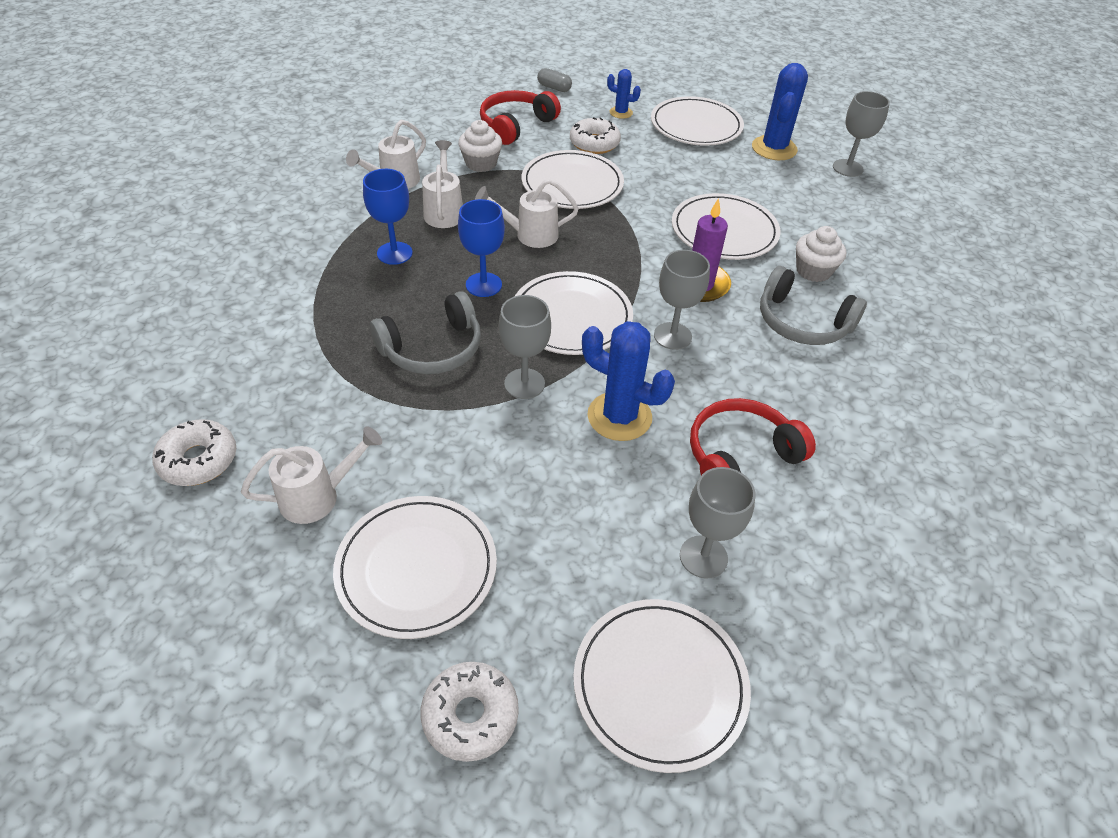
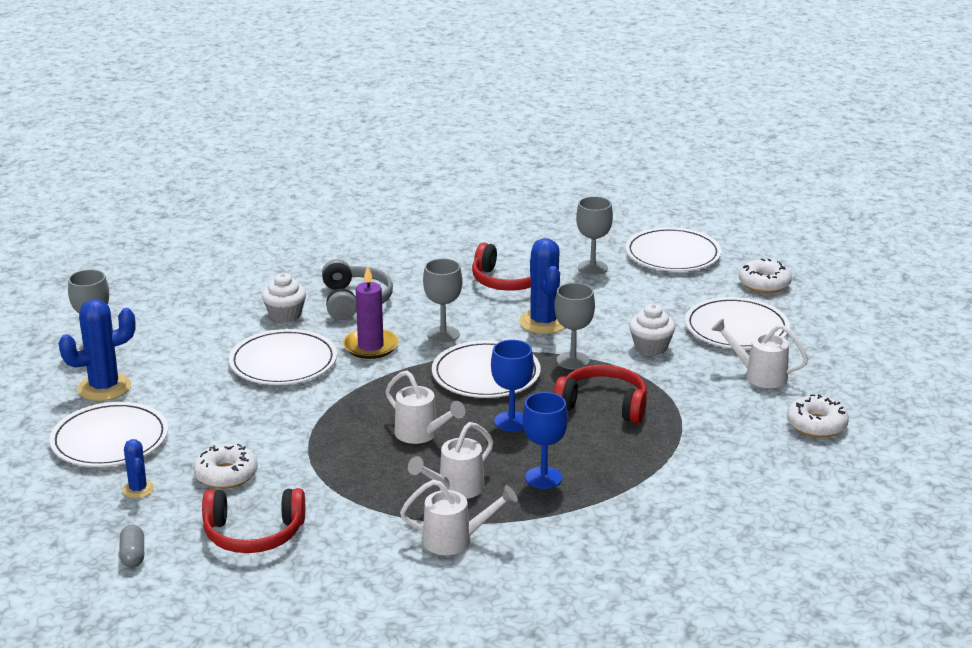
camera: 130 degrees left, 20 degrees down
grey headphones [370,291,481,374] -> red headphones [553,365,647,423]
white cupcake [458,120,502,172] -> white cupcake moved to [629,304,675,355]
white plate [522,150,624,209] -> none

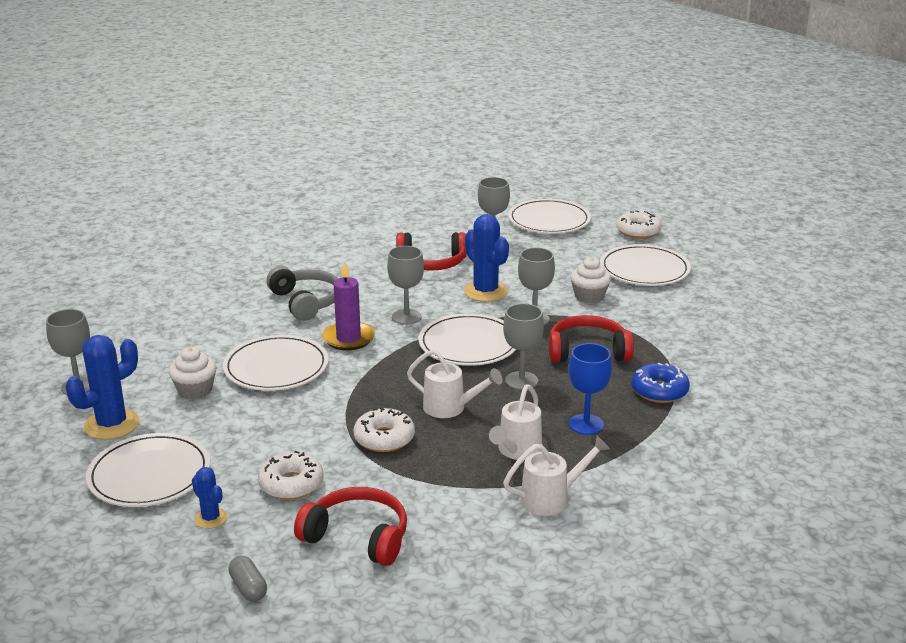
camera: 20 degrees left, 0 degrees up
red headphones [202,488,305,553] -> red headphones turned 135 degrees counterclockwise [294,487,407,566]
white cupcake [262,273,306,323] -> white cupcake moved to [169,347,216,399]
blue goblet [491,340,534,432] -> grey goblet [503,303,544,390]
white watering can [711,319,808,388] -> none
white donut [787,394,849,438] -> white donut moved to [354,407,415,452]
none -> blue donut [631,363,690,403]

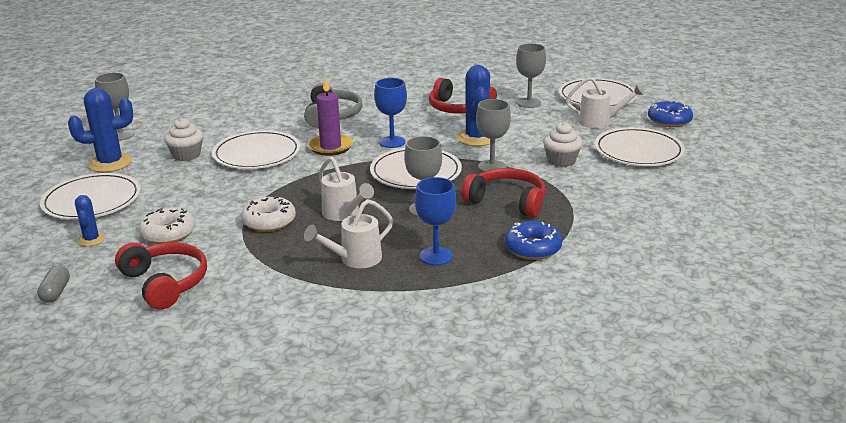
camera: 30 degrees right, 0 degrees up
grey goblet [387,246,424,325] -> blue goblet [374,78,407,148]
white watering can [503,436,610,516] -> white watering can moved to [566,77,644,128]
white donut [616,210,662,239] -> blue donut [648,100,693,127]

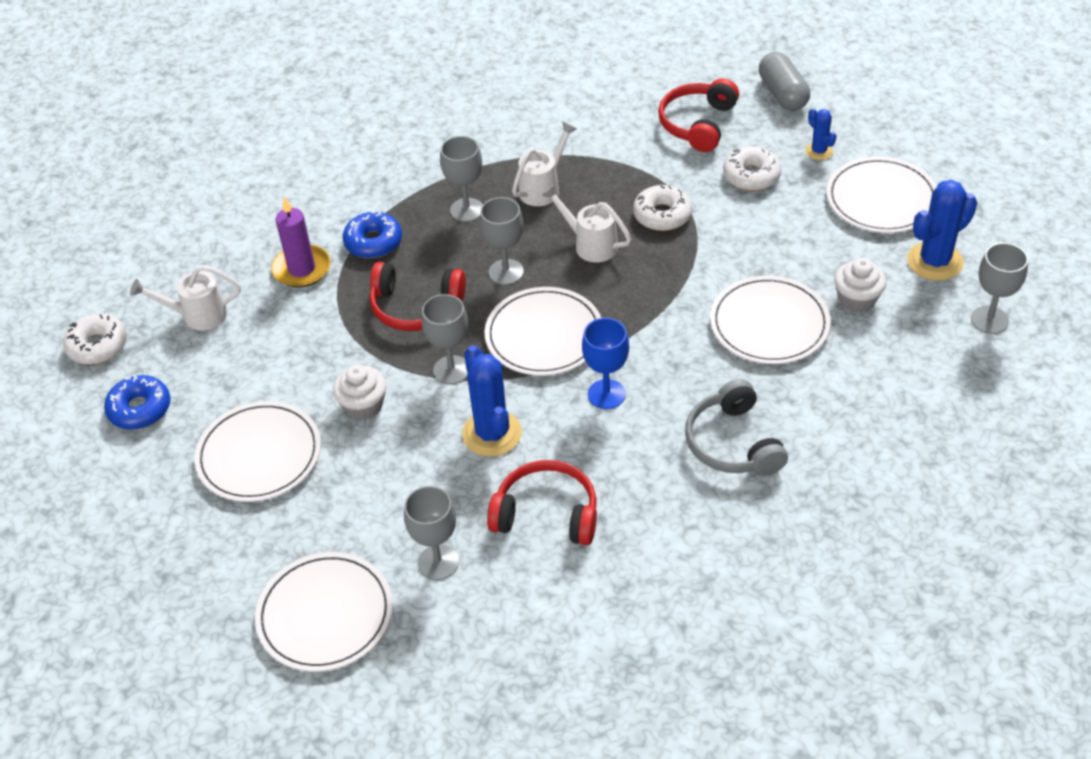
camera: 165 degrees right, 20 degrees up
grey capsule [37,266,70,303] -> grey capsule [759,52,810,111], size x1.72
red headphones [115,242,207,310] -> red headphones turned 75 degrees clockwise [658,78,739,152]
purple candle [308,77,353,156] -> purple candle moved to [271,196,330,287]
blue goblet [415,177,456,265] -> grey goblet [440,136,483,222]
white watering can [566,77,644,128] -> white watering can moved to [130,265,241,331]
blue donut [648,100,693,127] -> blue donut moved to [104,375,170,430]
none -> white donut [63,313,127,365]

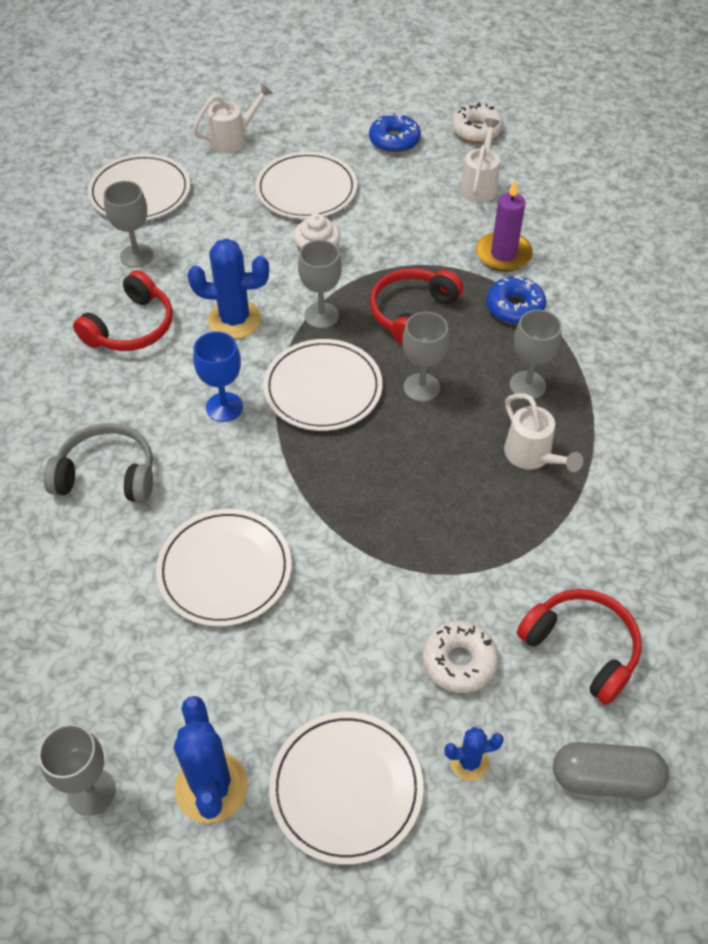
camera: 110 degrees right, 5 degrees up
white watering can [541,184,631,263] -> white watering can moved to [193,83,273,153]
white donut [633,185,692,231] -> none
white cupcake [834,258,886,313] -> none

